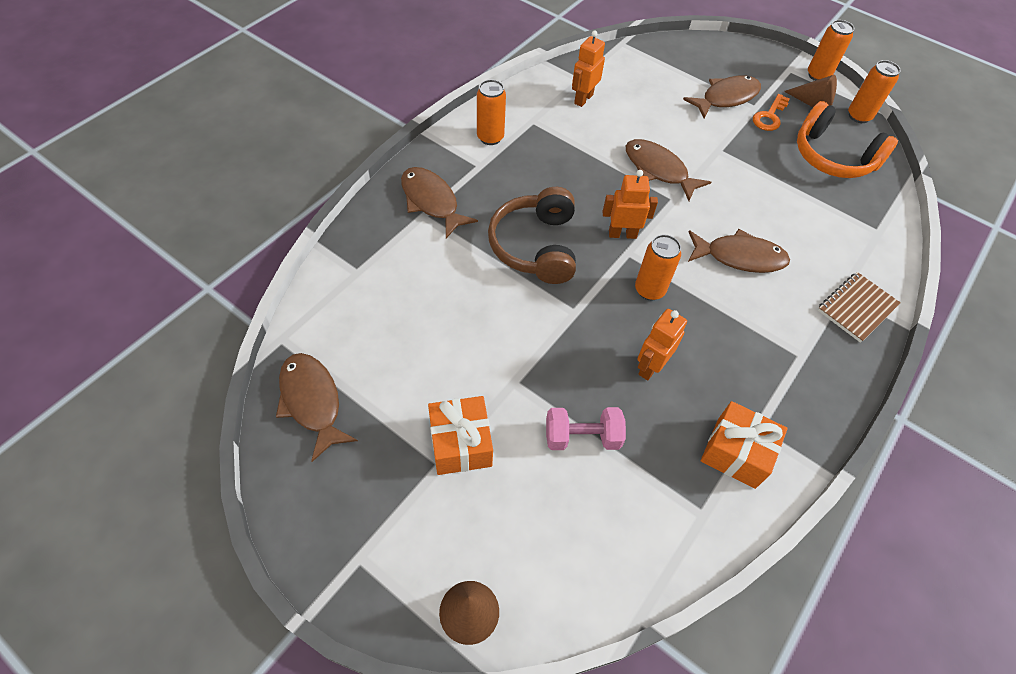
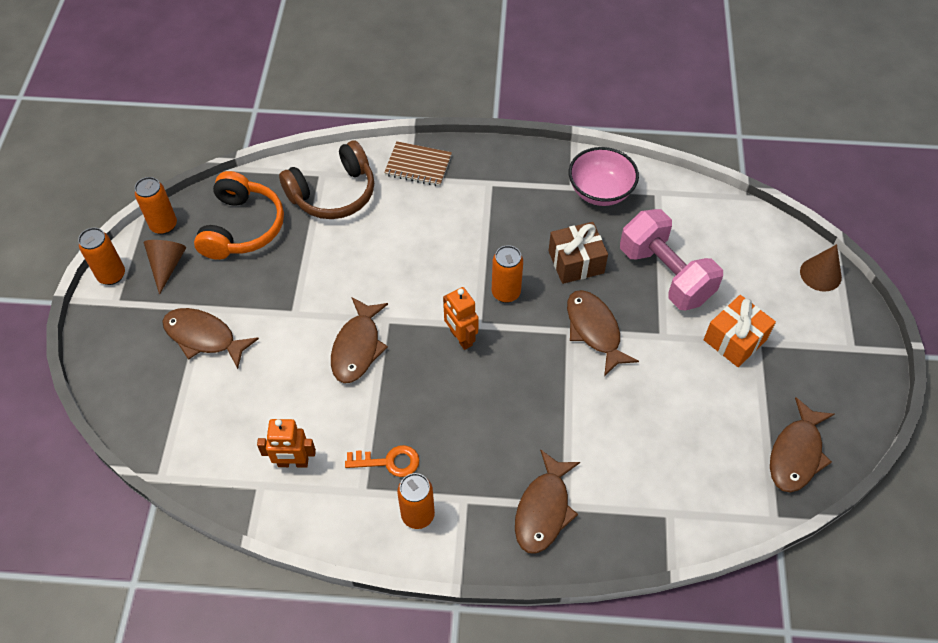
camera: 120 degrees left, 0 degrees up
brown headphones [488,187,576,284] -> brown headphones moved to [279,141,374,219]
pink dumbbell [546,407,626,450] -> pink dumbbell [620,209,723,310], size x1.71
orange robot [637,309,687,380] -> brown gift [549,222,608,284]
brown fish [688,229,790,273] -> brown fish moved to [567,290,639,376]
orange gift [701,401,788,489] -> pink bowl [569,147,639,206]
orange key [753,94,790,131] -> orange key moved to [345,445,419,477]

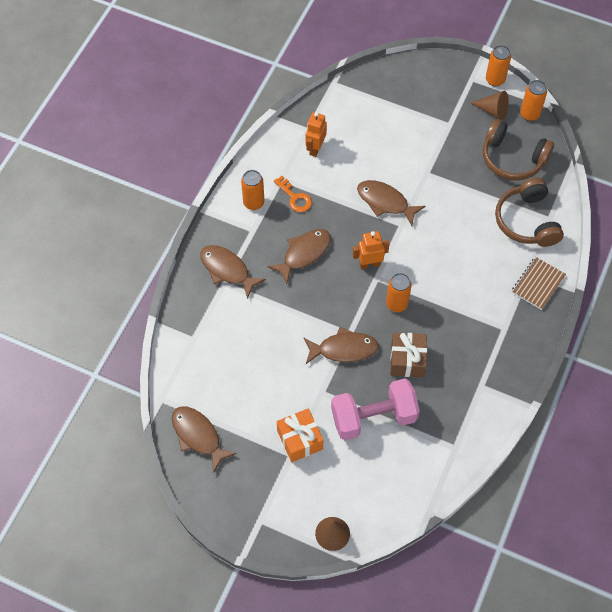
camera: 110 degrees right, 5 degrees up
brown fish [162,308,259,369] -> brown fish moved to [267,229,331,284]
orange headphones [194,171,284,260] -> brown headphones [483,119,554,181]
orange key [345,445,419,477] -> orange key turned 60 degrees counterclockwise [274,176,312,212]
pink bowl [569,147,639,206] -> none

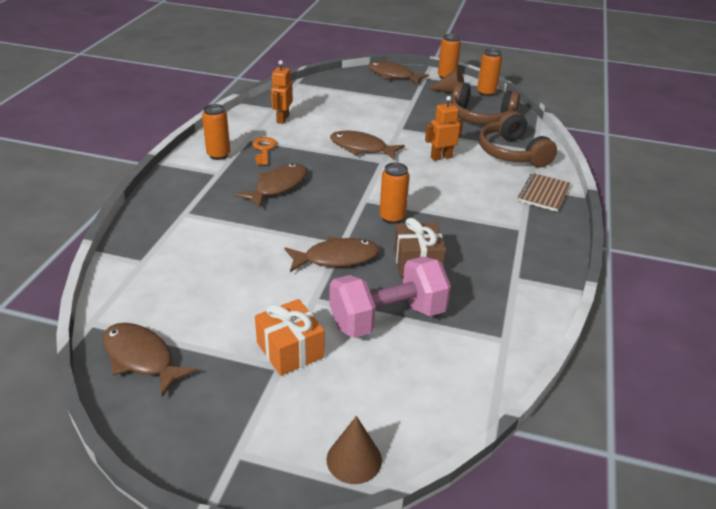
camera: 10 degrees left, 25 degrees down
brown fish [200,245,266,299] -> brown fish moved to [368,61,429,85]
orange key [274,176,312,212] -> orange key turned 135 degrees counterclockwise [253,137,277,165]
orange robot [353,231,389,269] -> orange robot moved to [425,96,463,161]

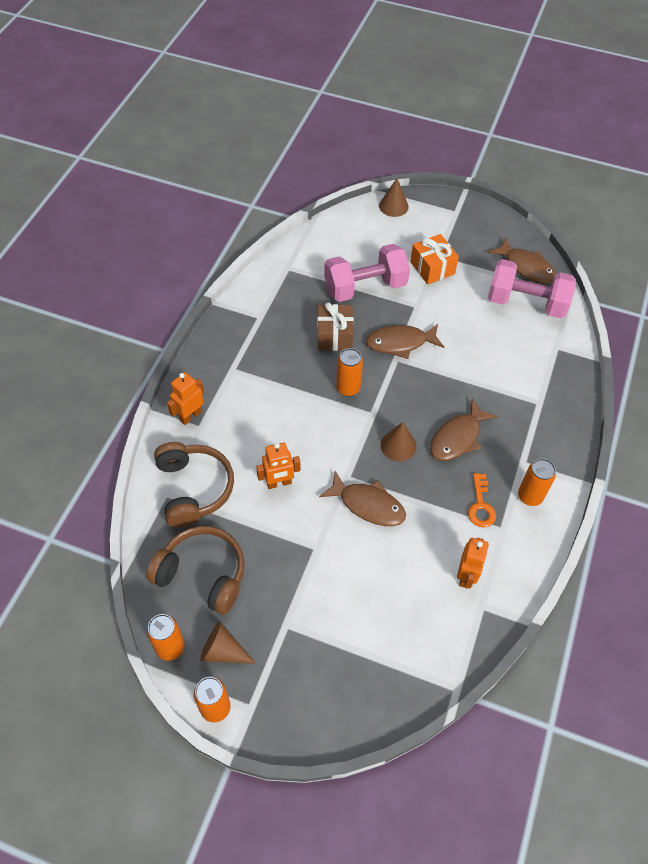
camera: 175 degrees left, 20 degrees up
brown fish [368,61,429,85] -> none
brown notebook [518,173,571,212] -> orange robot [167,372,204,425]
none -> brown cone [381,422,416,461]
none -> pink dumbbell [488,259,576,318]

